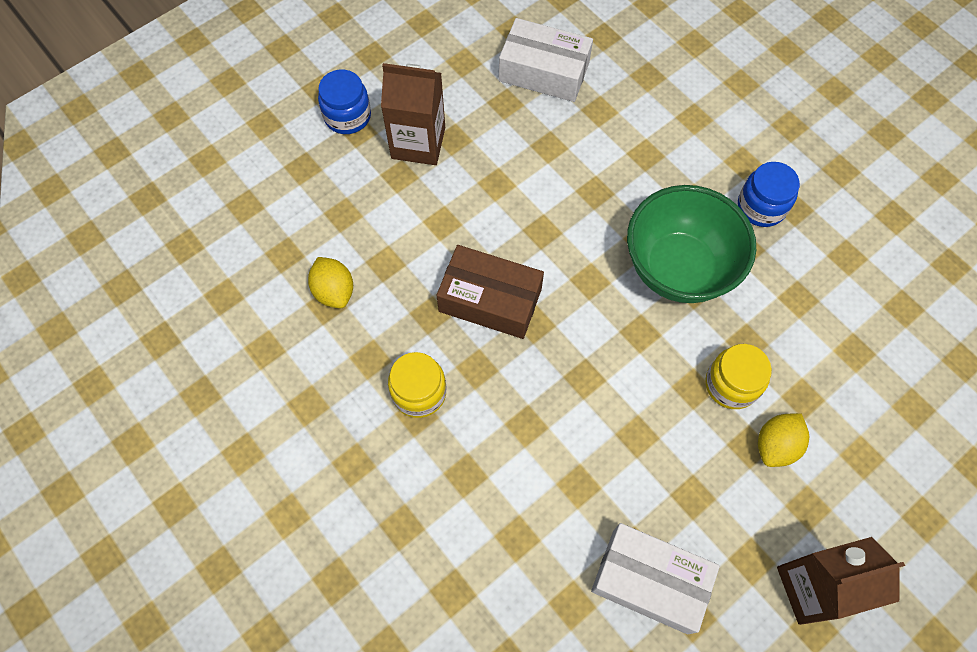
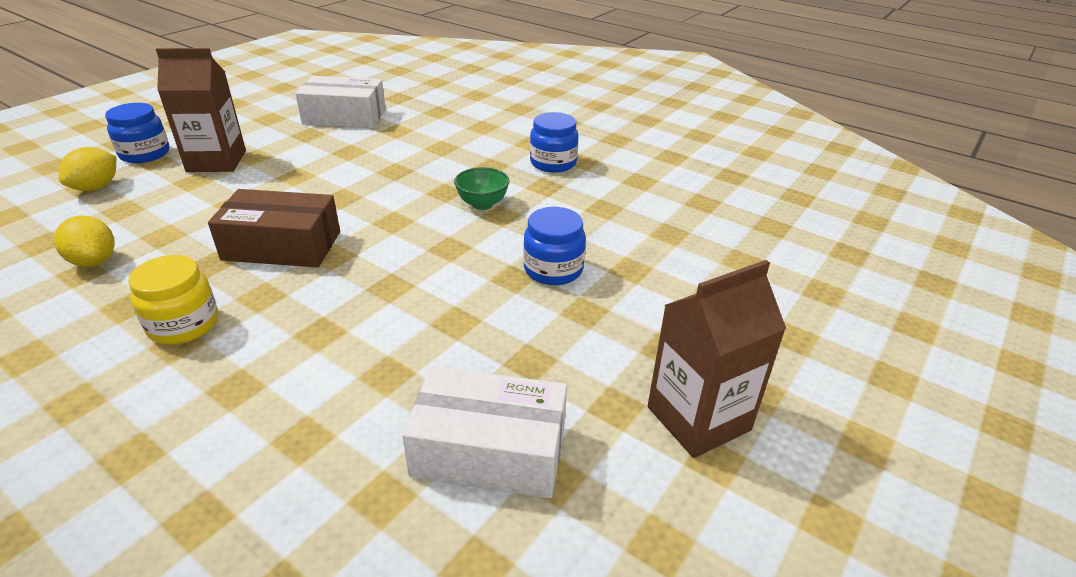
camera: 15 degrees left, 30 degrees down
green bowl [627,185,756,303] -> green bowl [454,167,509,210], size x0.44
yellow jar [705,344,772,409] -> blue jar [523,207,586,285]
yellow lemon [758,413,809,467] -> yellow lemon moved to [59,147,116,191]

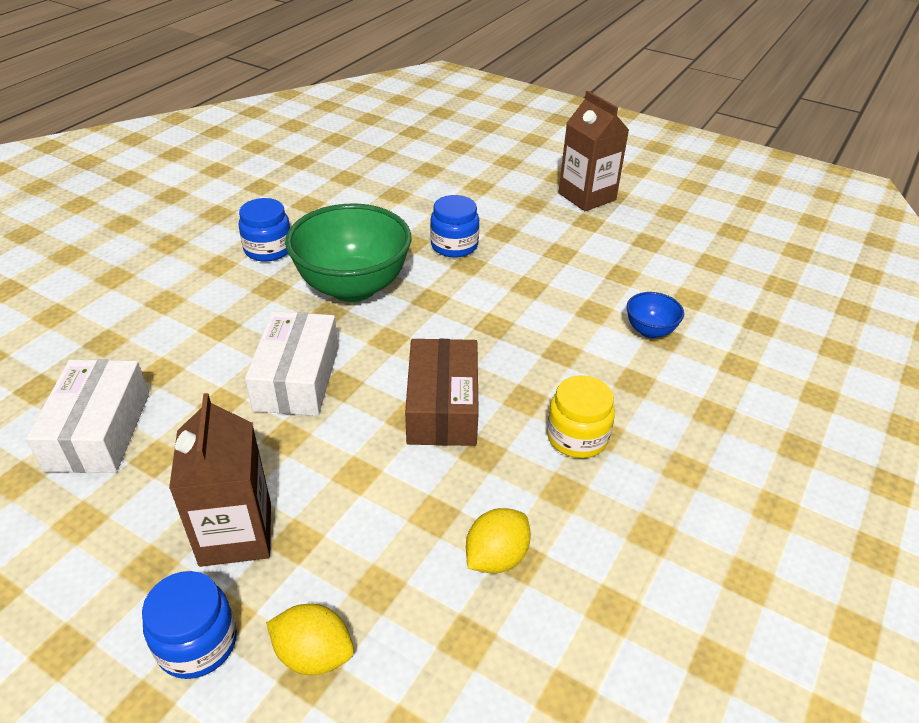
camera: 95 degrees left, 5 degrees up
white box [402,366,567,498] -> white box moved to [245,311,338,416]
green bowl [454,167,509,210] -> green bowl [285,204,411,302], size x2.25
none -> blue bowl [627,292,684,338]

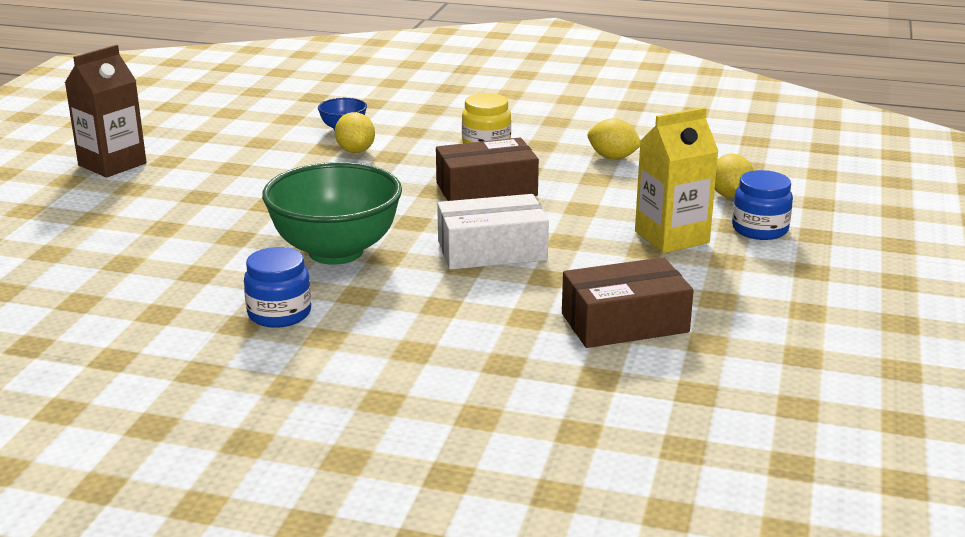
camera: 105 degrees left, 15 degrees down
white box [26,359,149,473] -> brown box [562,257,694,348]
brown carton [169,393,271,567] -> yellow carton [635,107,719,253]
blue jar [430,195,479,258] -> none
none -> yellow lemon [335,112,375,153]

